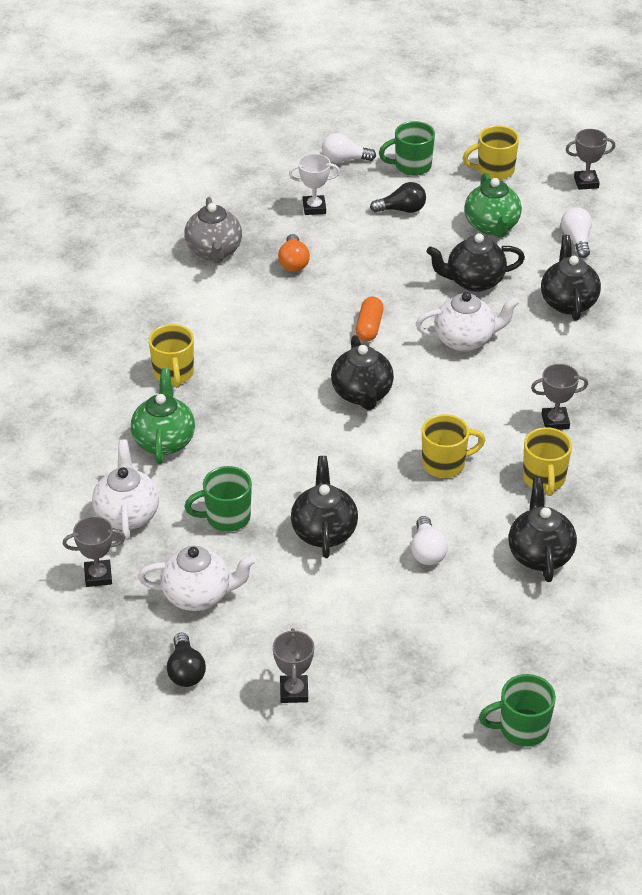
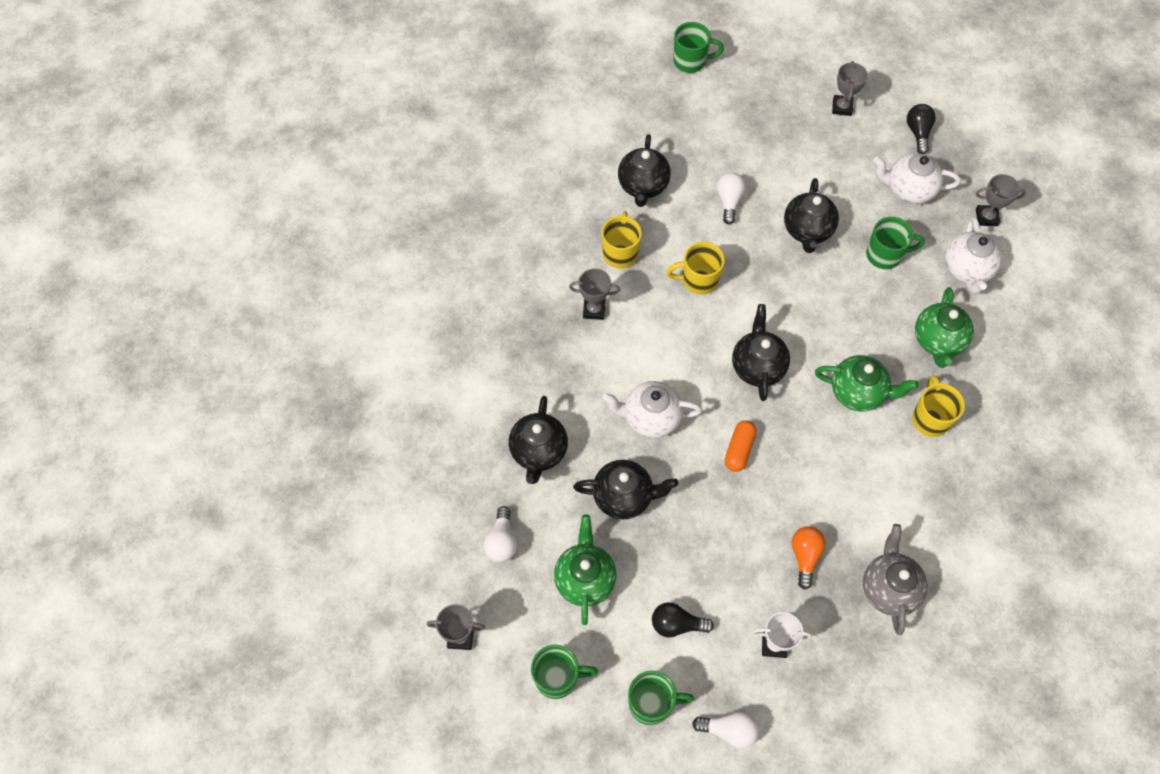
camera: 170 degrees left, 20 degrees up
yellow mug [463,125,519,180] -> green mug [531,645,598,699]
none -> green teapot [815,355,919,412]

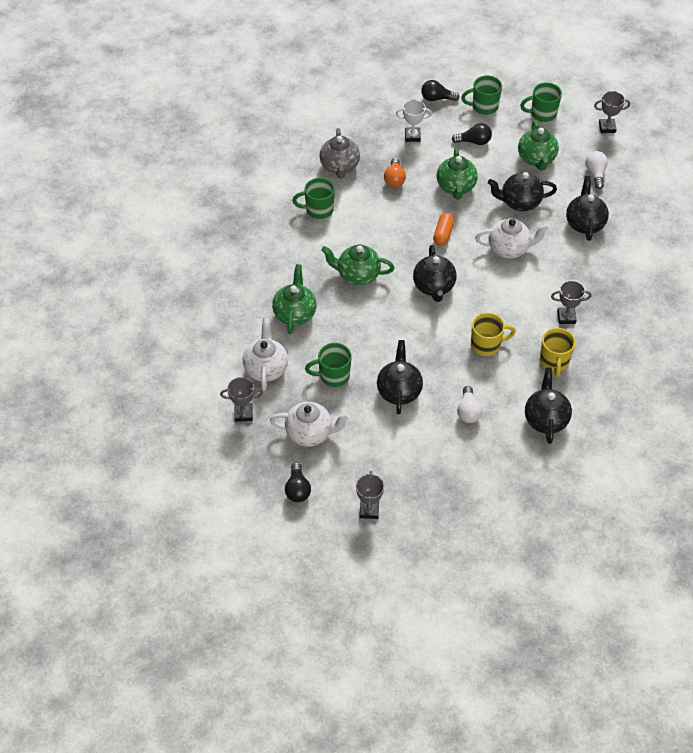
camera: 175 degrees right, 10 degrees down
green mug [673,22,724,73] -> green mug moved to [292,178,335,219]
white light bulb [692,711,759,749] -> black light bulb [421,80,460,101]
yellow mug [912,375,965,437] -> none
none -> green teapot [437,148,478,199]

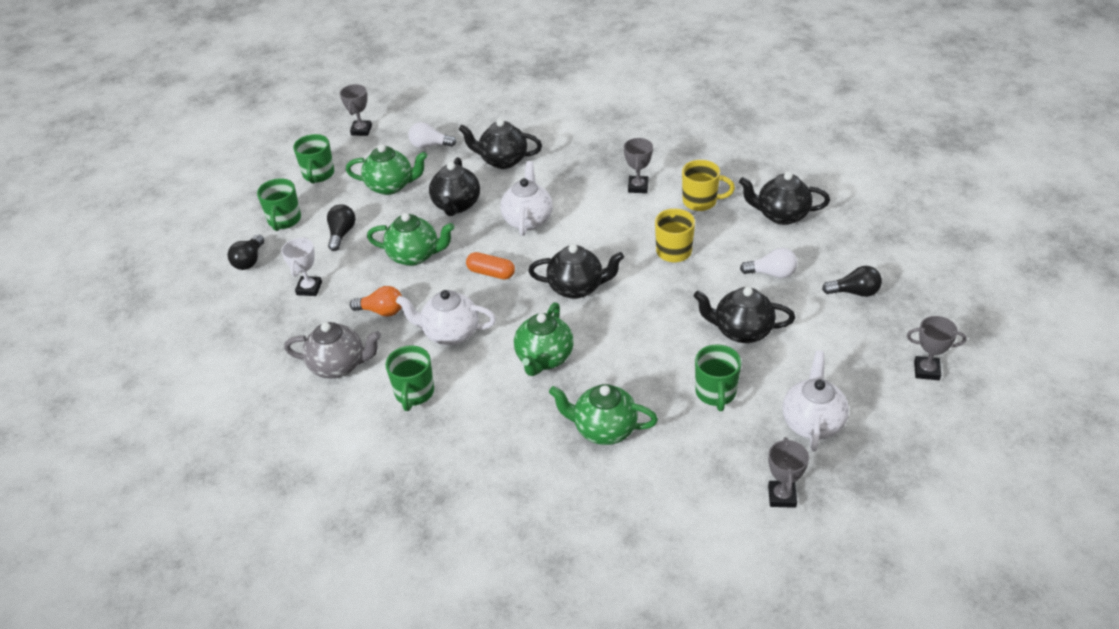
camera: 80 degrees left, 10 degrees down
white teapot [243,318,288,391] -> white teapot moved to [396,290,496,345]
black light bulb [285,462,311,502] -> black light bulb moved to [822,266,882,297]

